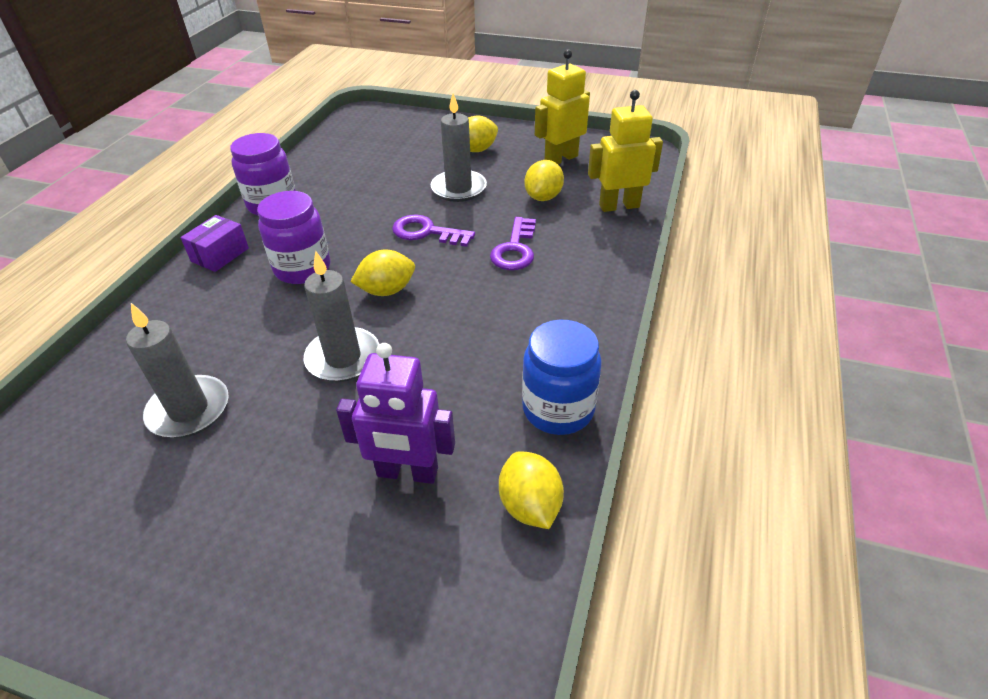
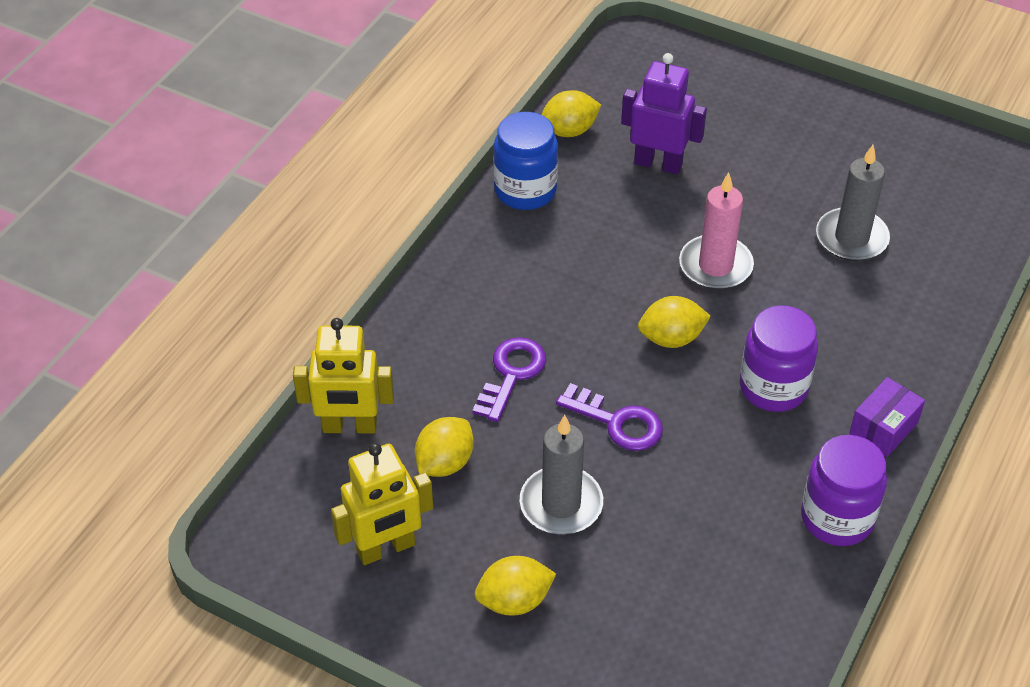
camera: 170 degrees left, 5 degrees up
grey candle [304,251,379,382] -> pink candle [679,172,754,290]
yellow lemon [499,452,564,529] -> yellow lemon turned 75 degrees clockwise [541,90,601,137]

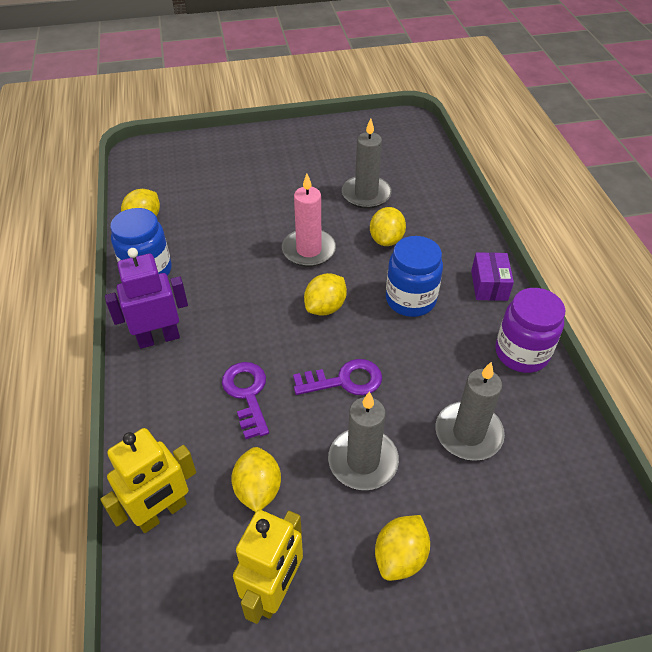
camera: 40 degrees left, 0 degrees up
purple robot [621,53,707,174] -> purple robot moved to [105,248,188,349]
purple jar [740,305,818,412] -> blue jar [386,236,443,317]
none -> yellow lemon [370,207,406,246]
none -> grey candle [436,362,505,461]

